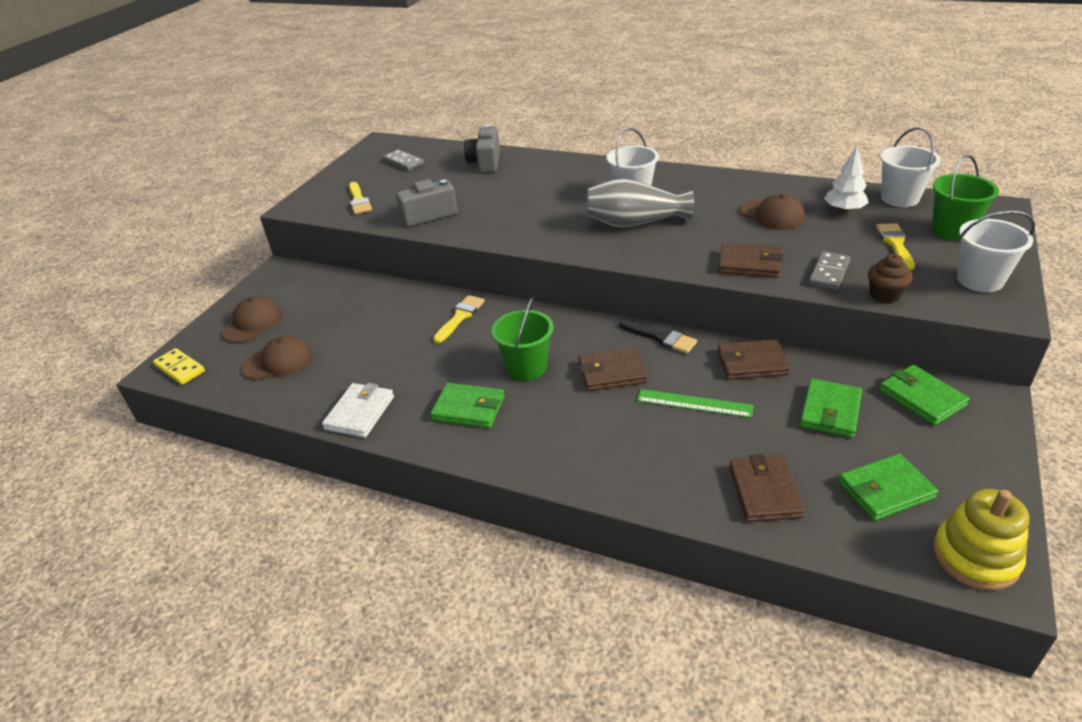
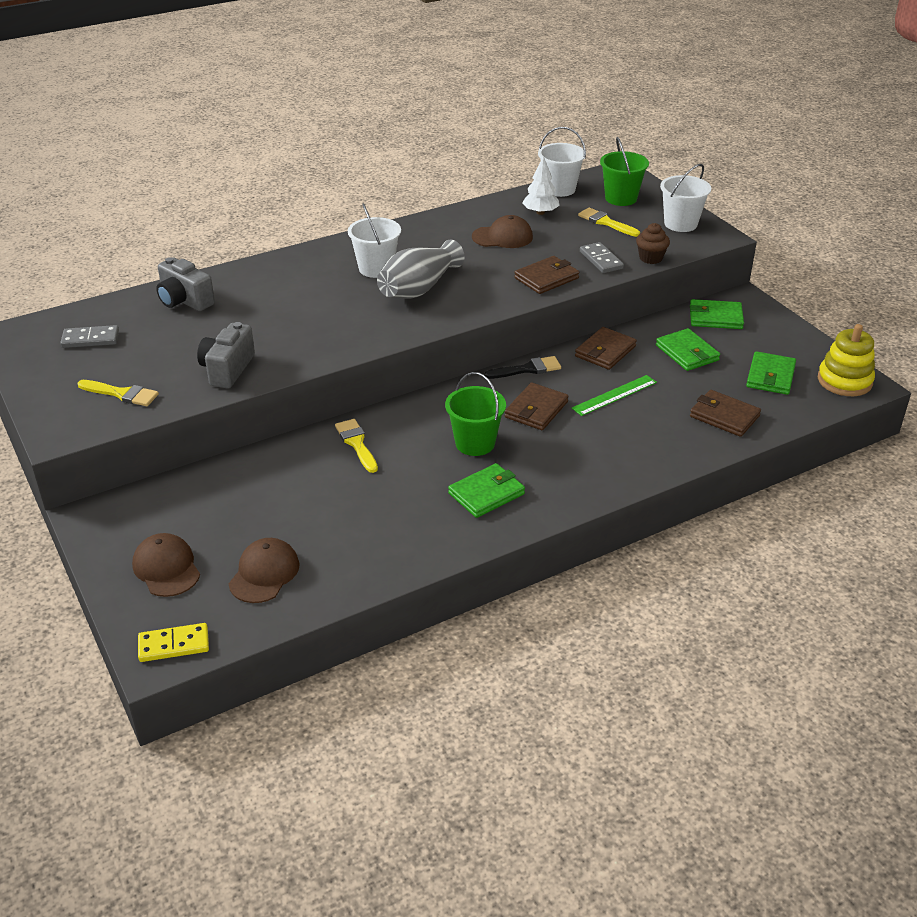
camera: 55 degrees left, 0 degrees up
white wallet [322,383,394,438] -> none

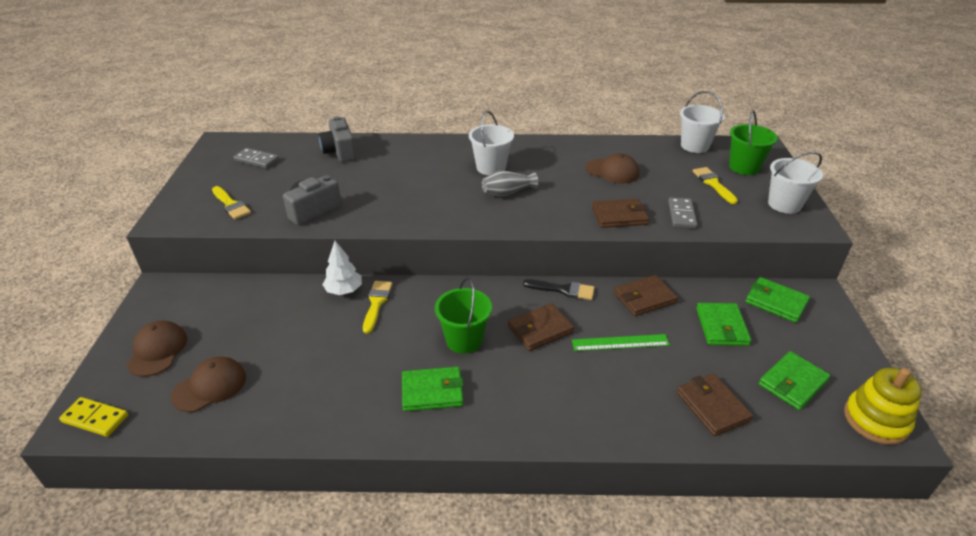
camera: 30 degrees right, 0 degrees up
grey vase [377,239,465,299] -> grey vase [482,171,538,197], size x0.61
white tree [522,156,560,215] -> white tree moved to [322,241,362,295]
brown cupcake [636,223,670,264] -> none

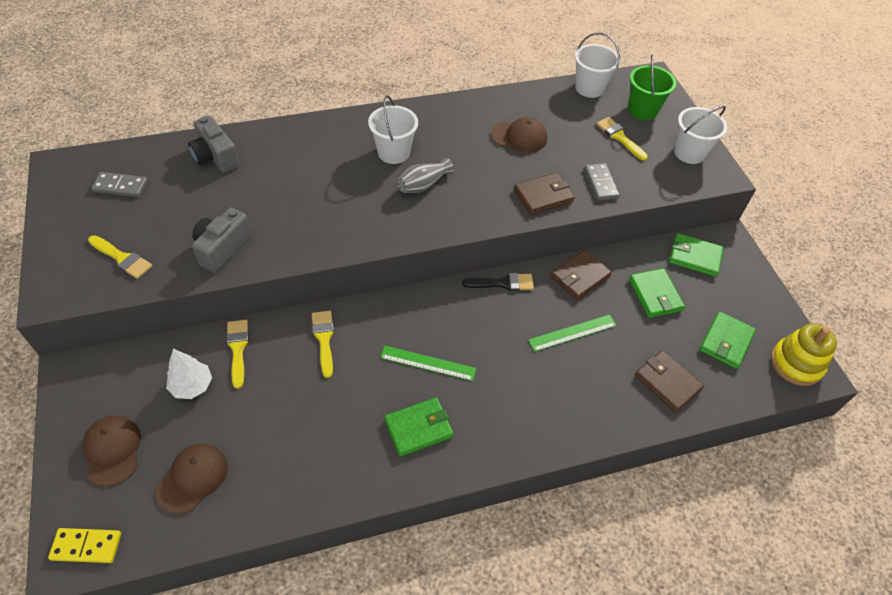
camera: 20 degrees left, 15 degrees up
white tree [322,241,362,295] -> white tree moved to [166,349,212,399]
green bucket [435,277,492,354] -> green ruler [380,346,476,381]
brown wallet [508,303,574,351] -> none
none -> yellow brush [226,320,249,389]

